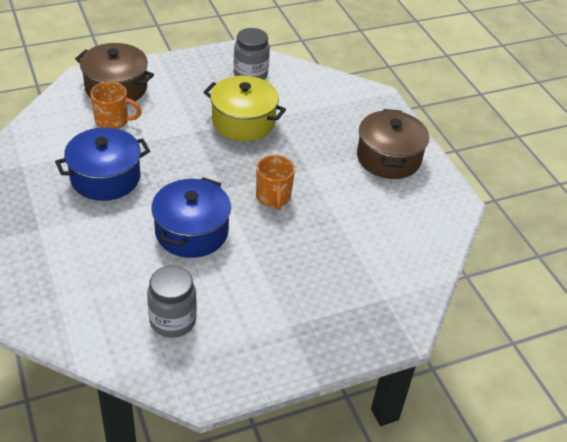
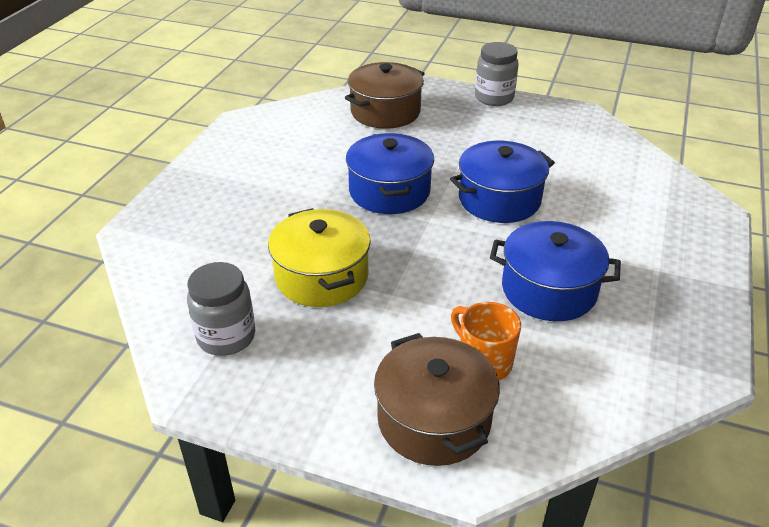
camera: 135 degrees left, 5 degrees down
grey jar [147,266,197,338] -> grey jar moved to [475,42,519,106]
orange mug [256,155,295,210] -> blue pot [346,133,434,214]
brown pot [357,109,429,179] -> brown pot moved to [345,62,425,129]

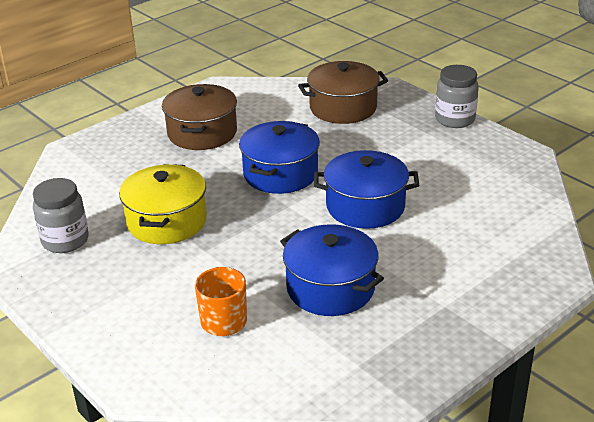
camera: 30 degrees right, 5 degrees down
brown pot [374,333,500,466] -> brown pot moved to [162,84,237,150]

